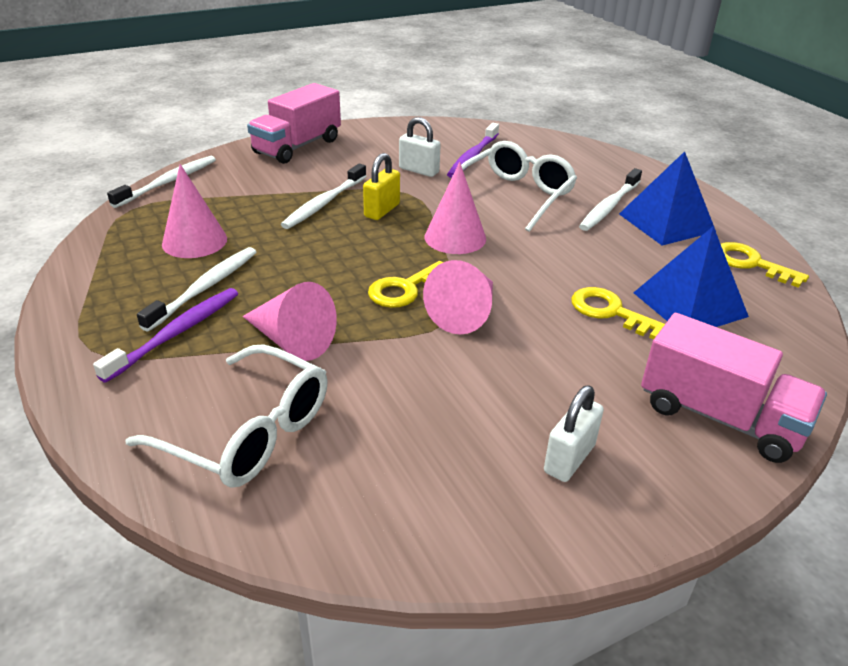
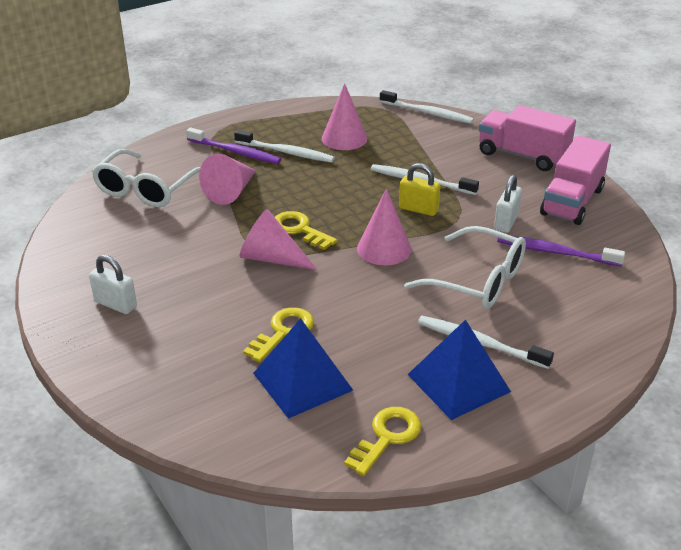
camera: 85 degrees right, 0 degrees up
pink truck [641,313,827,463] -> pink truck moved to [540,135,611,225]

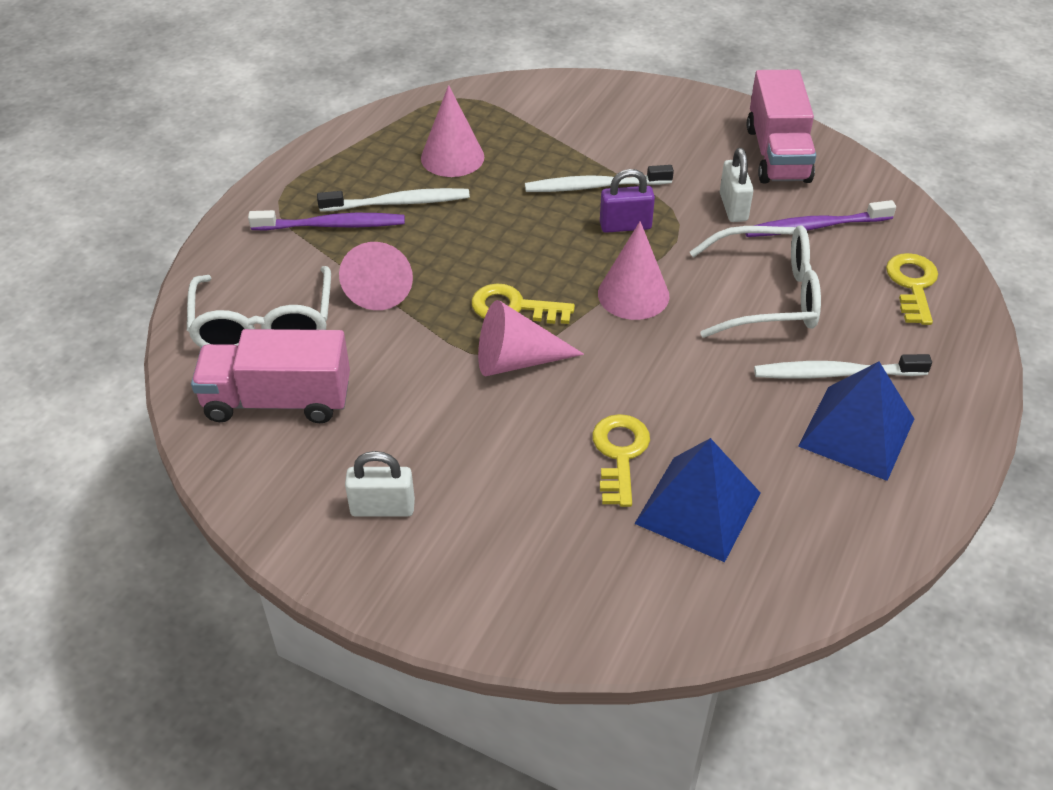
camera: 30 degrees left, 10 degrees up
yellow key [344,407,422,476] -> yellow key moved to [886,253,938,325]
white toothbrush [380,90,474,124] -> none
yellow padlock [399,163,441,216] -> purple padlock [600,169,655,233]
pink truck [479,105,576,171] -> pink truck moved to [191,329,350,423]

